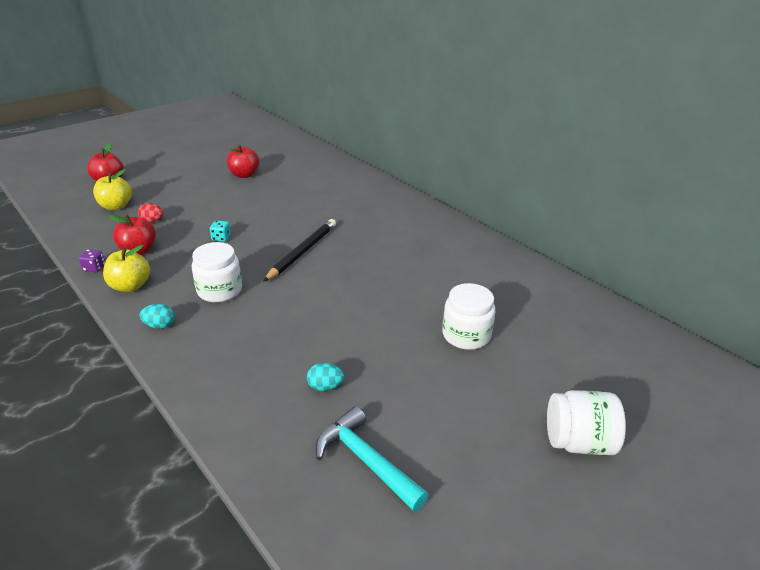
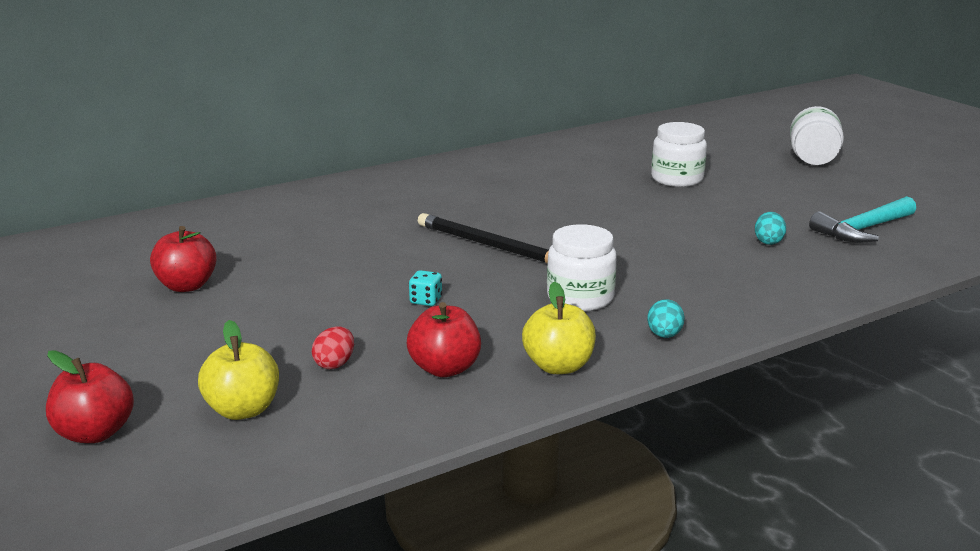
camera: 80 degrees left, 10 degrees down
purple dice [79,249,105,272] -> none

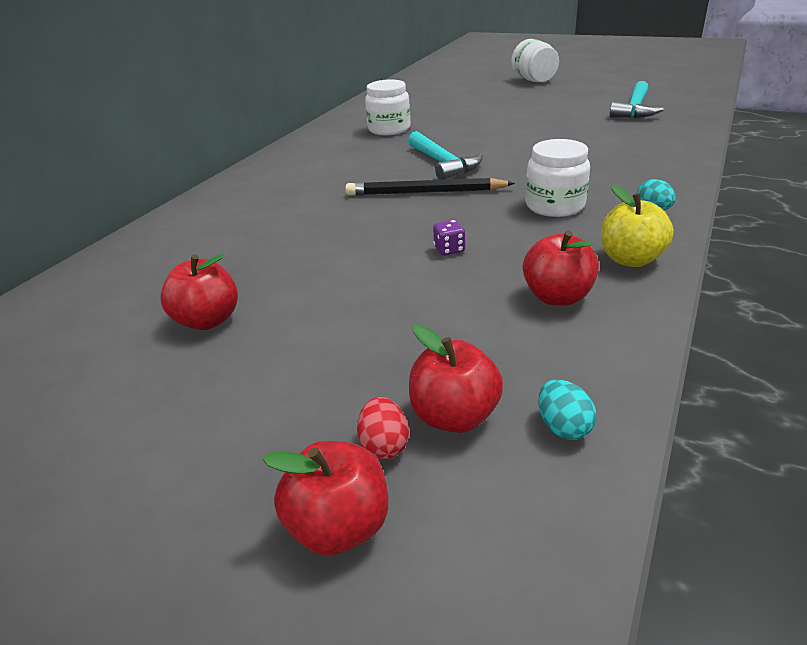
camera: 30 degrees left, 10 degrees up
yellow apple [198,320,279,420] -> red apple [409,324,503,433]
red egg [312,326,354,369] -> red egg moved to [357,397,409,460]
turquoise dice [409,270,442,306] -> purple dice [433,220,465,256]
white jar [651,122,707,187] -> white jar moved to [365,79,411,135]
turquoise egg [755,212,786,245] -> turquoise egg moved to [539,380,597,440]
none -> turquoise hammer [408,131,483,180]

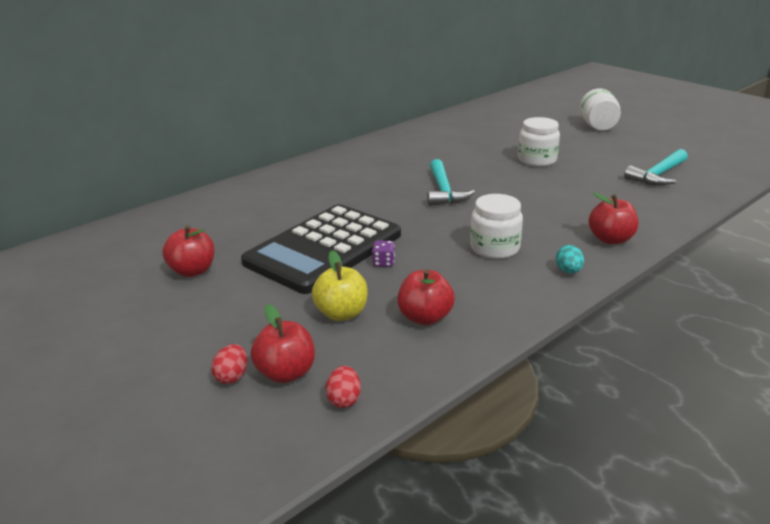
camera: 20 degrees right, 5 degrees down
red apple [262,441,388,556] -> red apple moved to [588,193,639,244]
black pencil [345,178,515,196] -> none
white jar [365,79,411,135] -> white jar moved to [518,117,560,167]
turquoise egg [539,380,597,440] -> red egg [326,366,361,408]
yellow apple [601,185,674,267] -> yellow apple moved to [312,250,368,321]
none -> black calculator [241,204,401,294]

